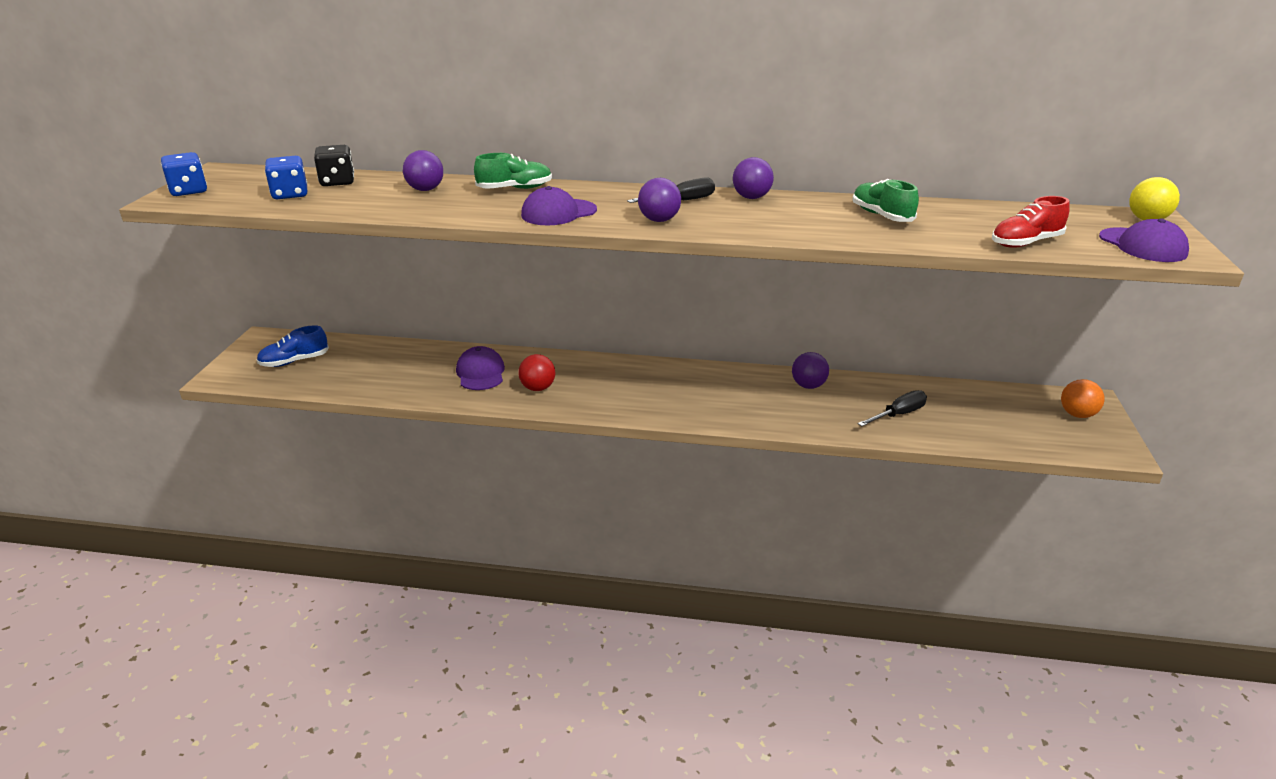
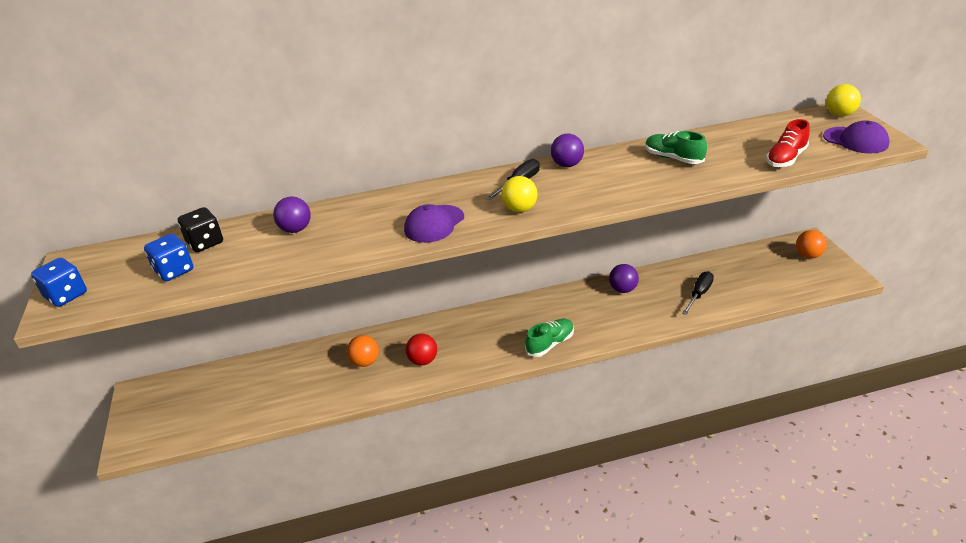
camera: 20 degrees left, 5 degrees up
blue shoe [257,325,329,367] -> none
purple cap [456,346,505,390] -> orange ball [347,335,379,367]
green shoe [474,153,552,189] -> green shoe moved to [525,319,574,357]
purple ball [638,178,681,222] -> yellow ball [501,176,538,212]

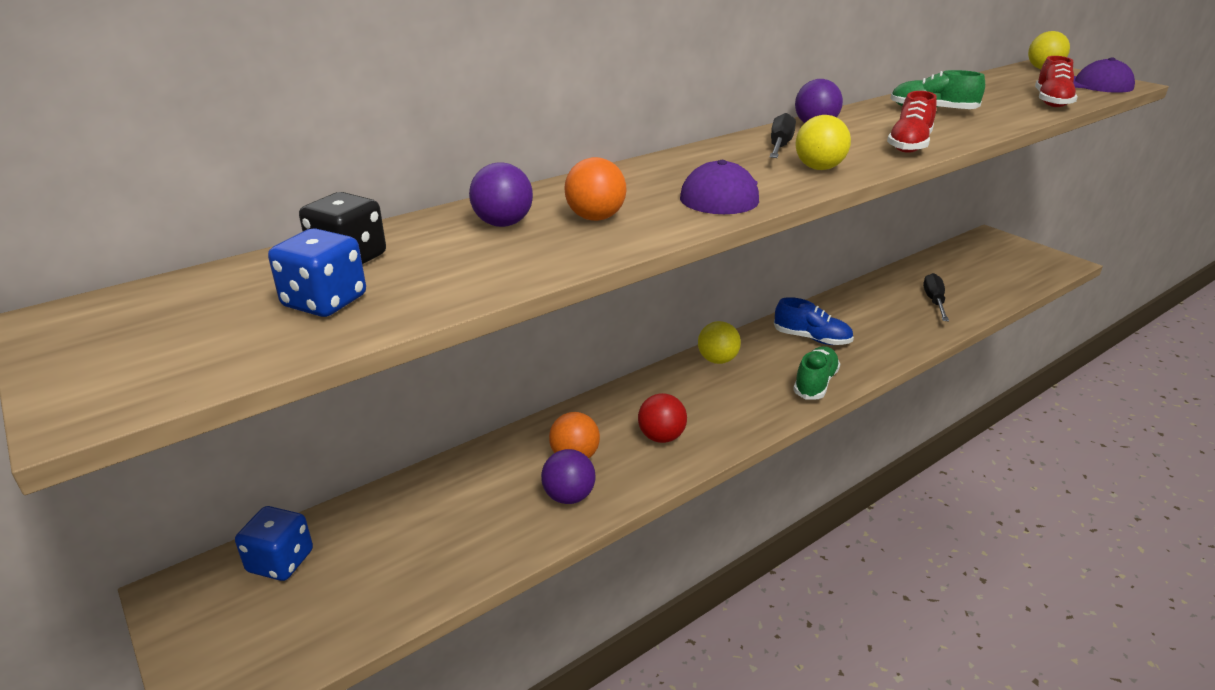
camera: 25 degrees left, 5 degrees down
blue dice [31,258,87,307] -> blue dice moved to [235,506,313,581]
purple ball [609,264,639,293] -> purple ball moved to [541,449,595,504]
orange ball [796,230,827,258] -> orange ball moved to [564,157,627,221]
none -> yellow ball [698,321,741,364]
none -> blue shoe [774,297,854,345]
none -> red shoe [887,91,937,153]

